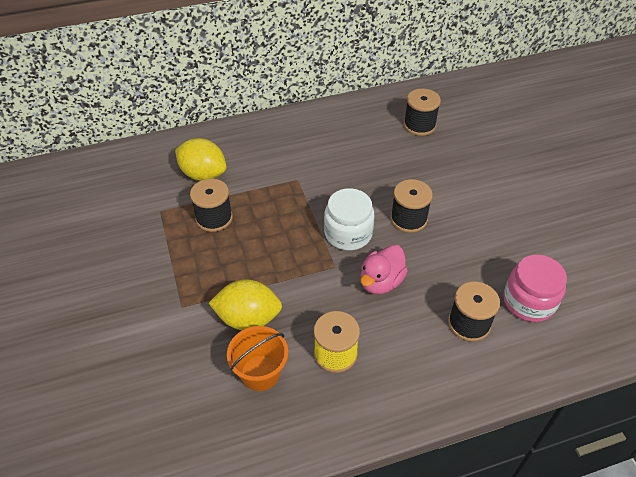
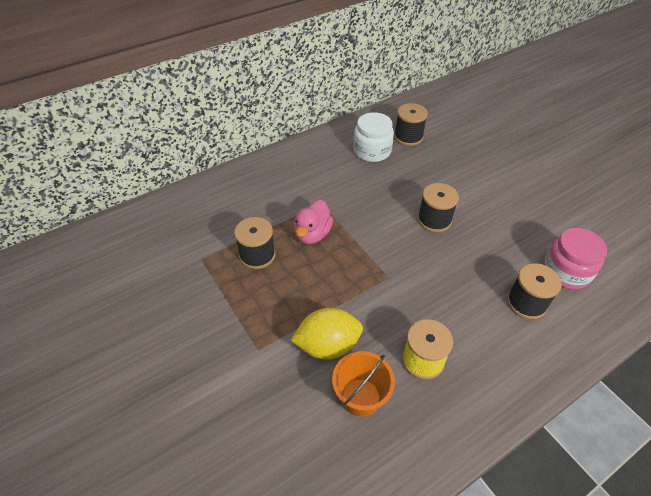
camera: 15 degrees left, 0 degrees up
yellow lemon [175,138,227,181] -> none
white jar [324,188,374,250] -> white jar moved to [353,112,394,162]
pink duck [361,245,408,294] -> pink duck moved to [294,200,333,244]

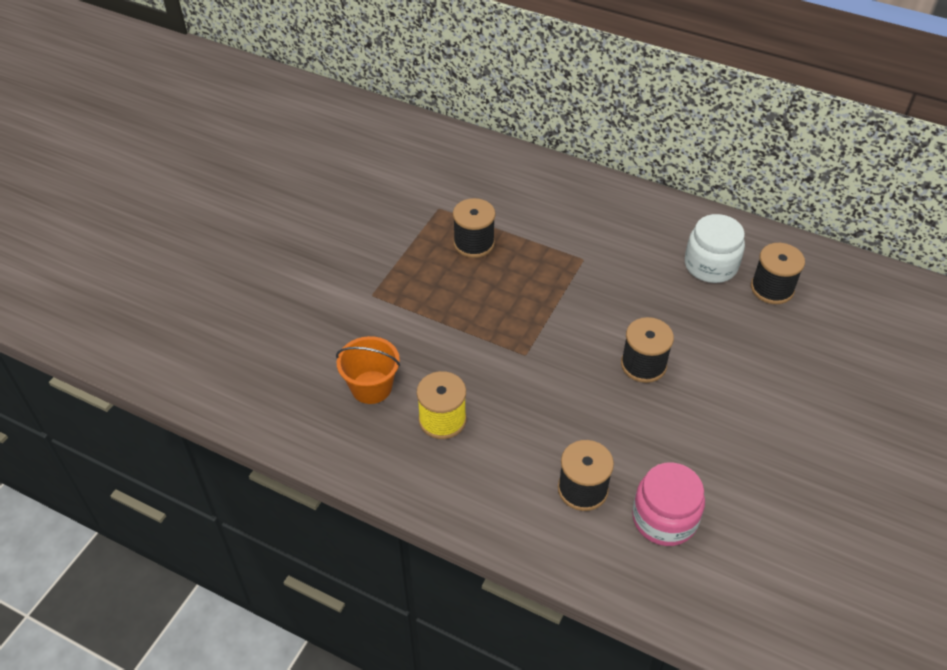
camera: 60 degrees right, 0 degrees up
yellow lemon [291,308,363,360] -> none
pink duck [294,200,333,244] -> none

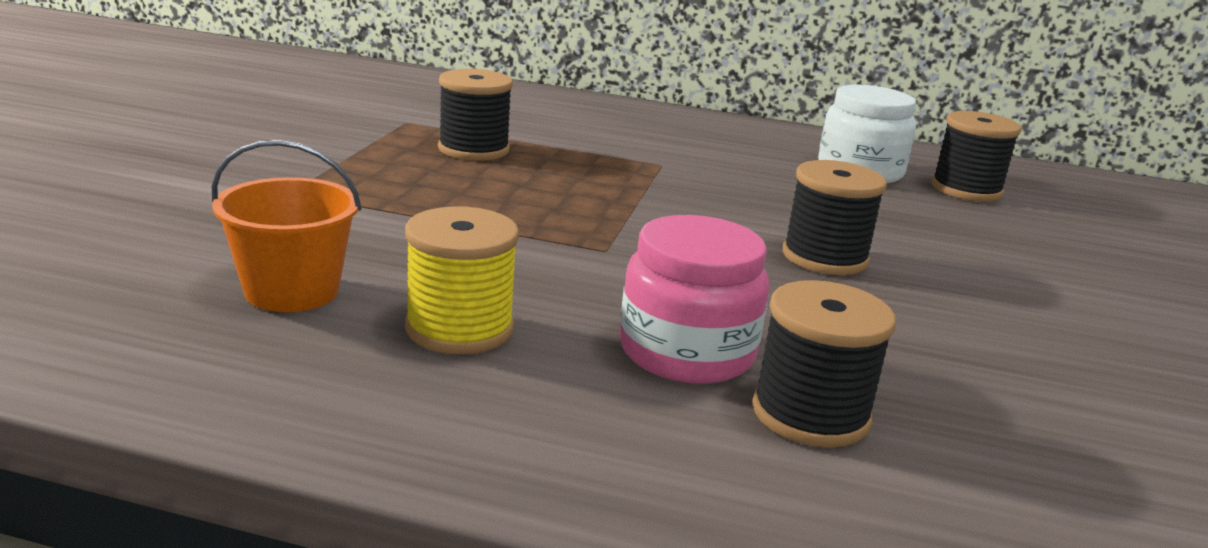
camera: 15 degrees left, 25 degrees down
pink jar [632,462,705,546] -> pink jar moved to [620,215,769,384]

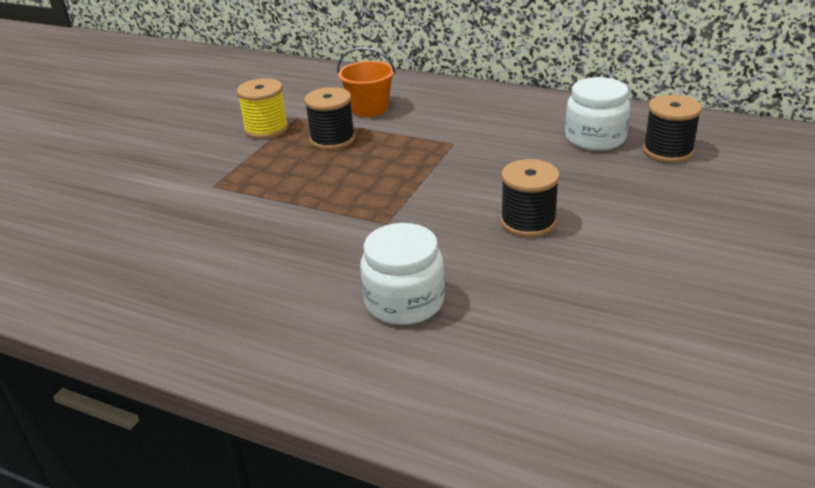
camera: 15 degrees right, 10 degrees up
orange bucket [212,140,362,312] -> orange bucket moved to [337,47,396,117]
yellow spool [405,206,519,354] -> yellow spool moved to [237,78,289,139]
pink jar [620,215,769,384] -> white jar [360,223,445,325]
black spool [752,280,896,448] -> none

